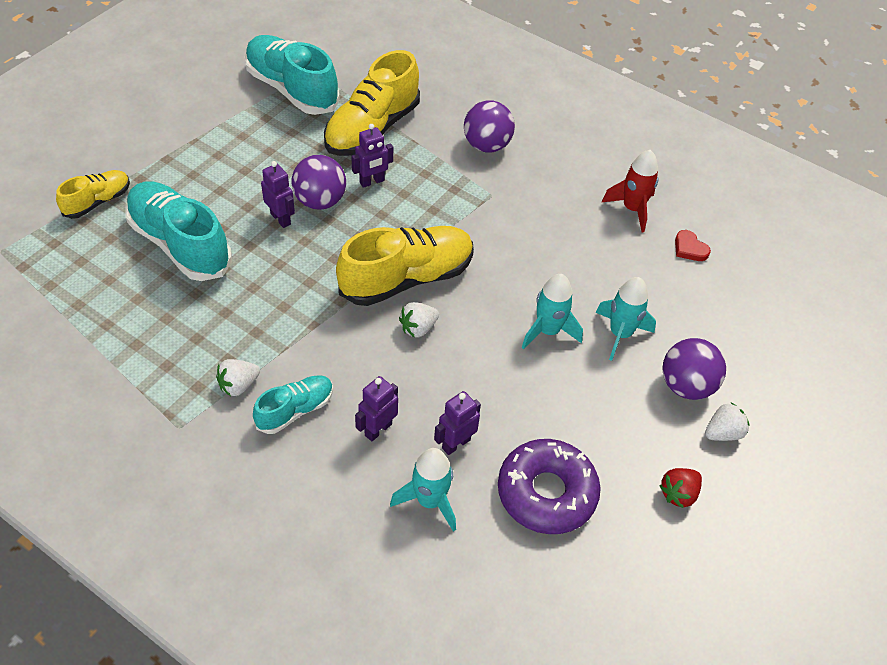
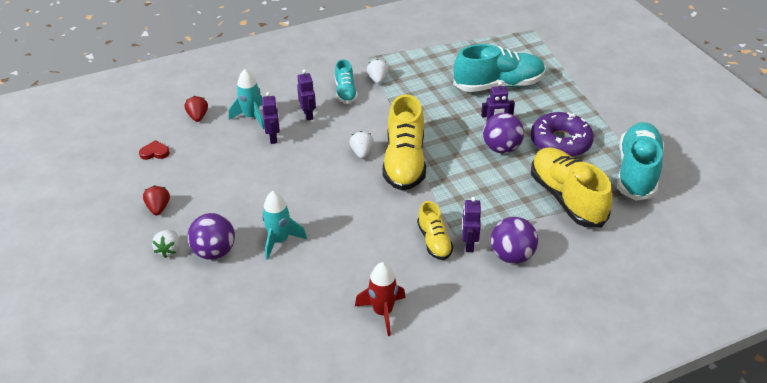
camera: 125 degrees right, 10 degrees down
yellow shoe [56,170,130,219] -> yellow shoe moved to [417,201,453,260]
turquoise shoe [245,35,340,115] -> turquoise shoe turned 60 degrees counterclockwise [617,122,664,201]
purple robot [351,124,393,188] -> purple robot moved to [462,197,481,252]
purple donut [498,439,601,534] -> purple donut moved to [531,112,594,157]
turquoise rocket [522,274,583,350] -> none
red heart [675,230,711,261] -> red heart moved to [139,140,170,160]
none -> red strawberry [185,96,208,122]

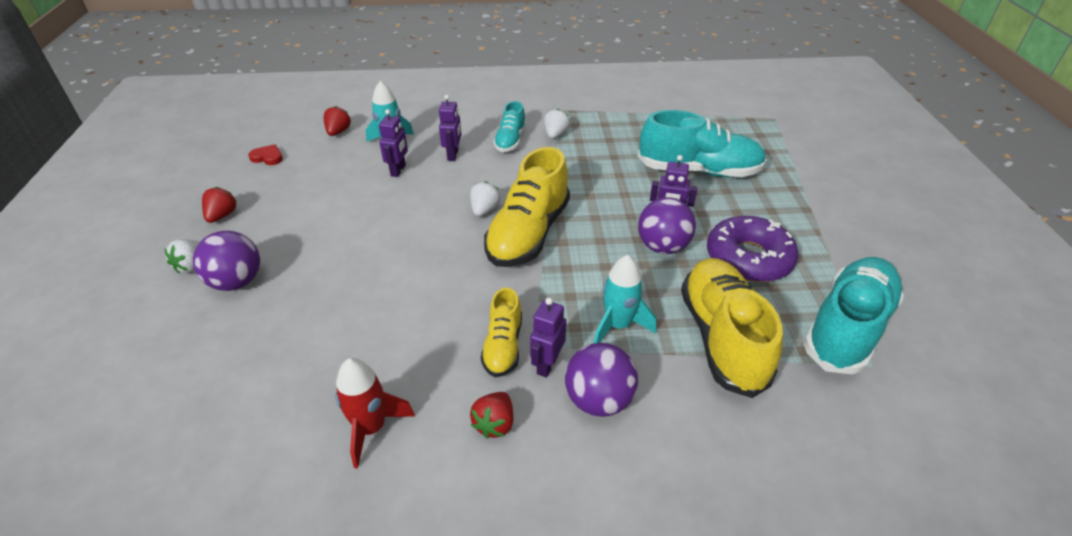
camera: 20 degrees right, 0 degrees up
turquoise rocket [262,191,307,260] -> turquoise rocket moved to [594,255,656,343]
none -> red strawberry [470,392,513,439]

